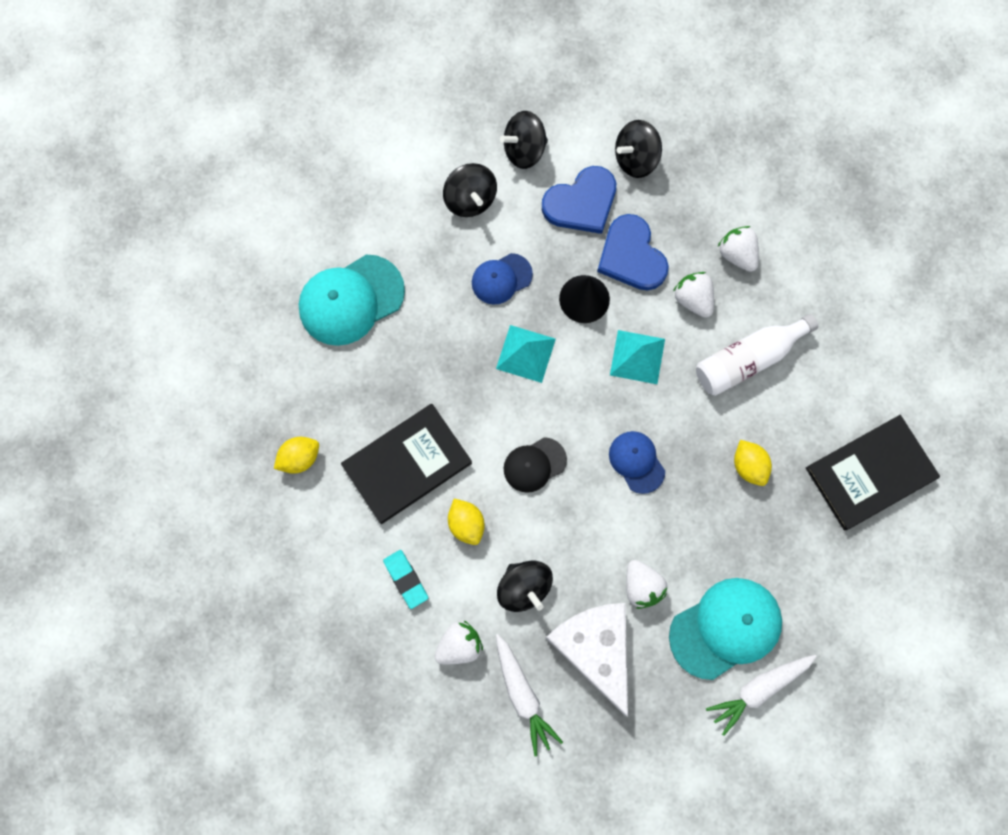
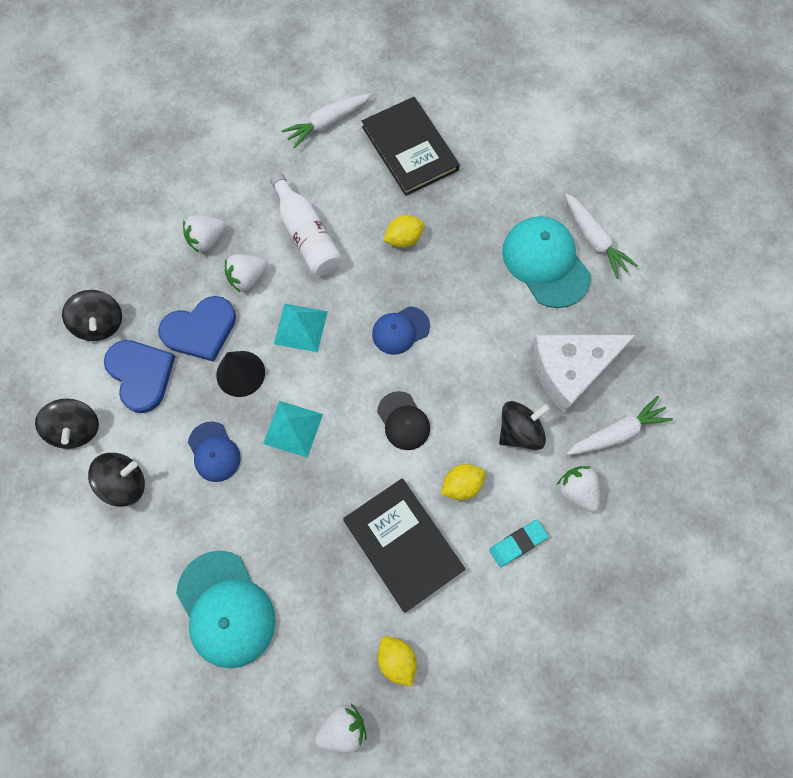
camera: 90 degrees left, 5 degrees down
white strawberry [626,560,668,609] -> white strawberry moved to [315,704,367,753]
none -> white carrot [281,93,372,149]

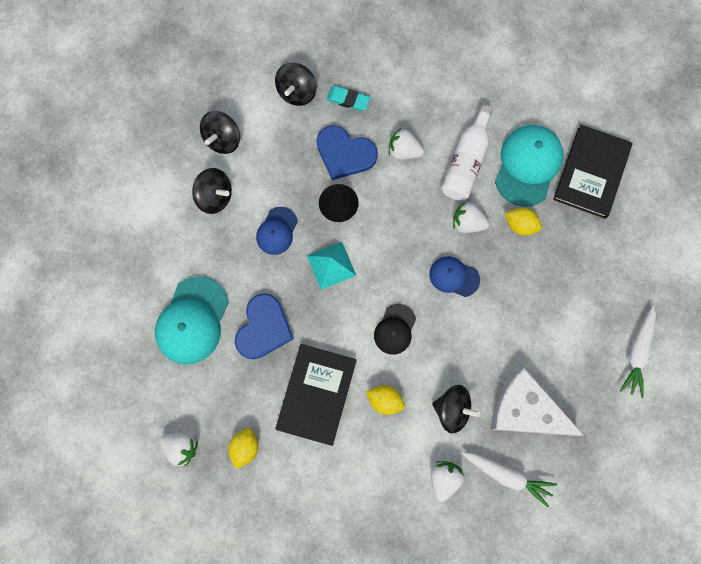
camera: 50 degrees right, 5 degrees up
blue heart [104,340,175,413] -> blue heart moved to [235,293,294,359]
white strawberry [183,215,226,253] -> white strawberry moved to [453,201,490,233]
turquoise pyramid [274,303,328,352] -> none
white carrot [281,93,372,149] -> none
turquoise eraser [489,520,548,567] -> turquoise eraser moved to [326,86,370,111]
turquoise cap [502,216,591,308] -> turquoise cap moved to [495,125,564,207]

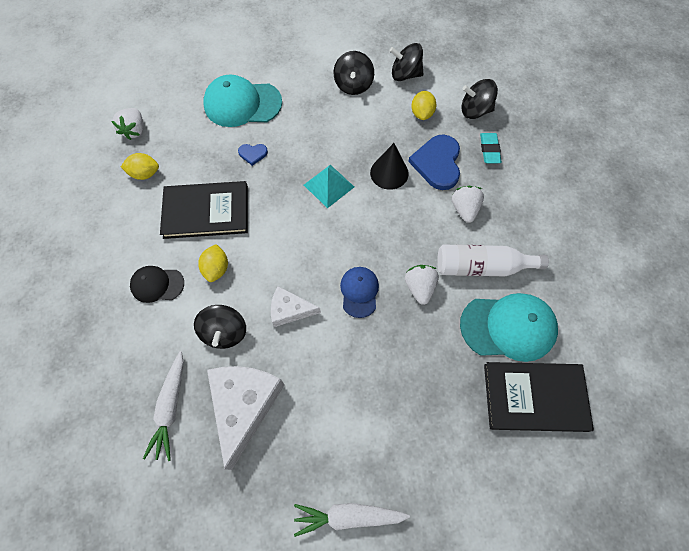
camera: 70 degrees right, 10 degrees down
blue heart [235,293,294,359] -> blue heart [238,144,268,166], size x0.48
blue cap [256,207,298,255] -> none
black cap [374,304,416,355] -> black cap moved to [130,266,184,303]
white strawberry [431,461,464,502] -> none
yellow lemon [505,208,542,236] -> yellow lemon moved to [411,91,436,120]
none -> white cheese [271,286,321,327]

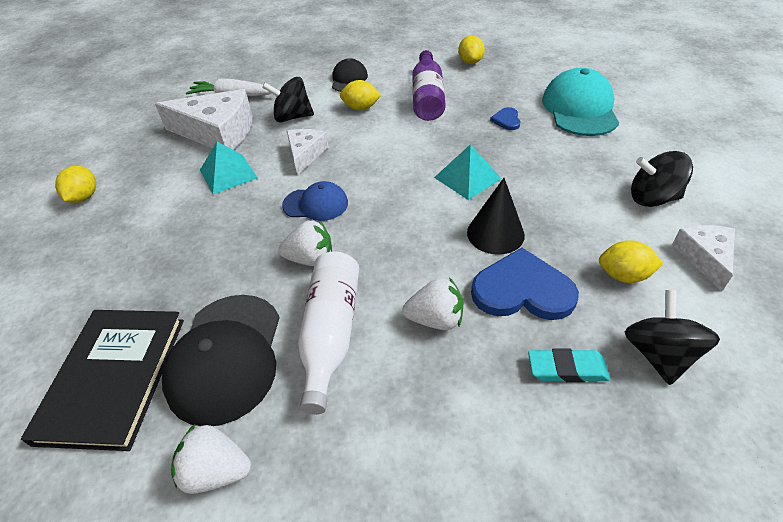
camera: 95 degrees right, 20 degrees down
white strawberry [111,108,144,140] -> white strawberry moved to [171,424,251,494]
black book [160,181,248,239] -> purple bottle [412,50,446,121]
white carrot [294,503,410,537] -> yellow lemon [55,166,96,203]
black spinning top [389,43,424,81] -> white cheese [672,225,735,291]
turquoise cap [460,293,558,362] -> black cap [162,295,280,426]
none -> turquoise pyramid [200,142,258,194]

